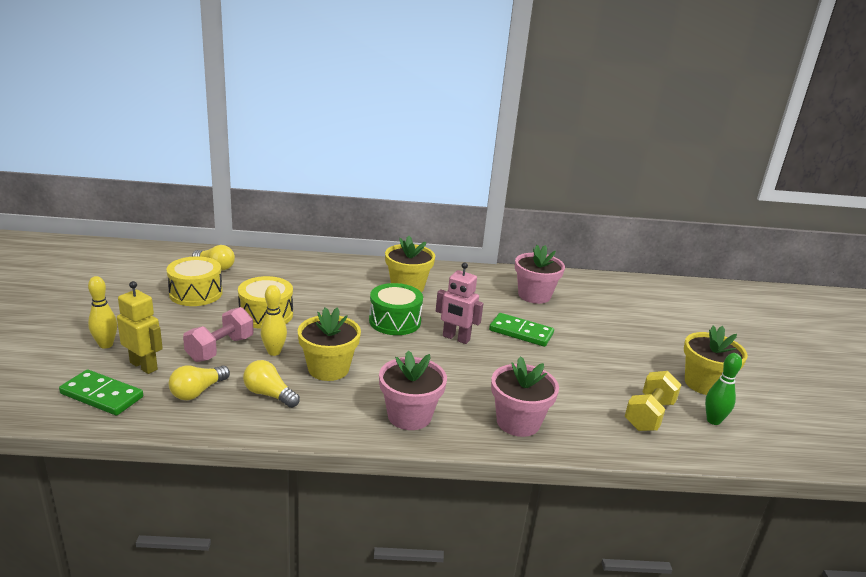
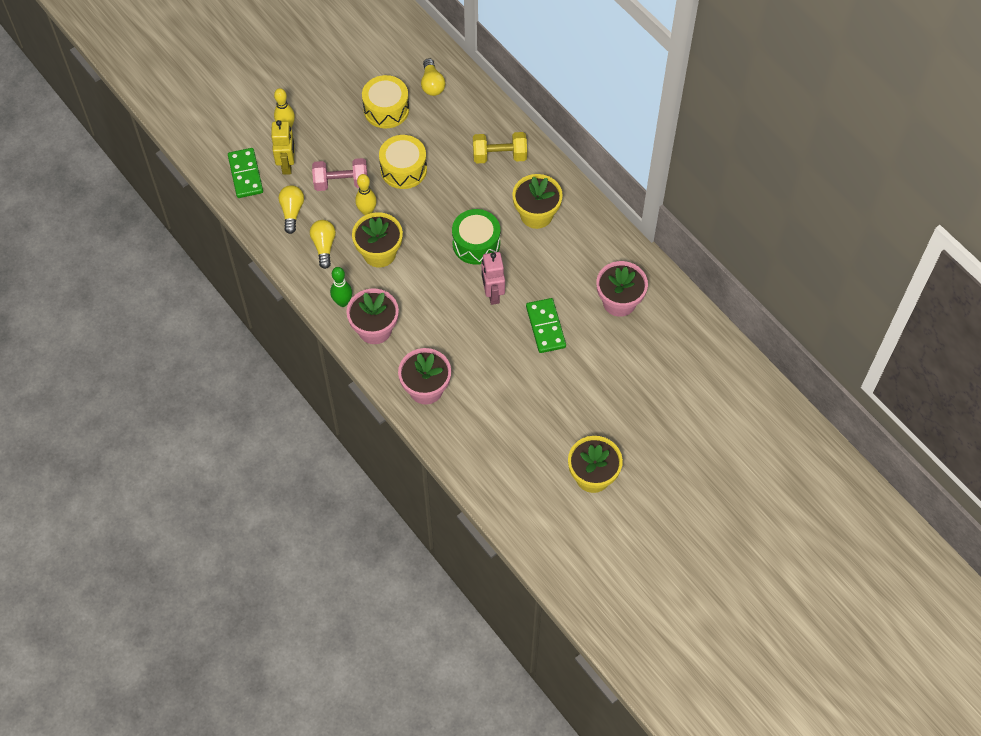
camera: 55 degrees right, 35 degrees up
yellow light bulb [169,365,230,400] -> yellow light bulb turned 90 degrees clockwise [279,185,304,234]
yellow dumbbell [625,371,681,431] -> yellow dumbbell moved to [473,132,527,163]
green bowling pin [705,353,742,425] -> green bowling pin moved to [330,267,352,307]

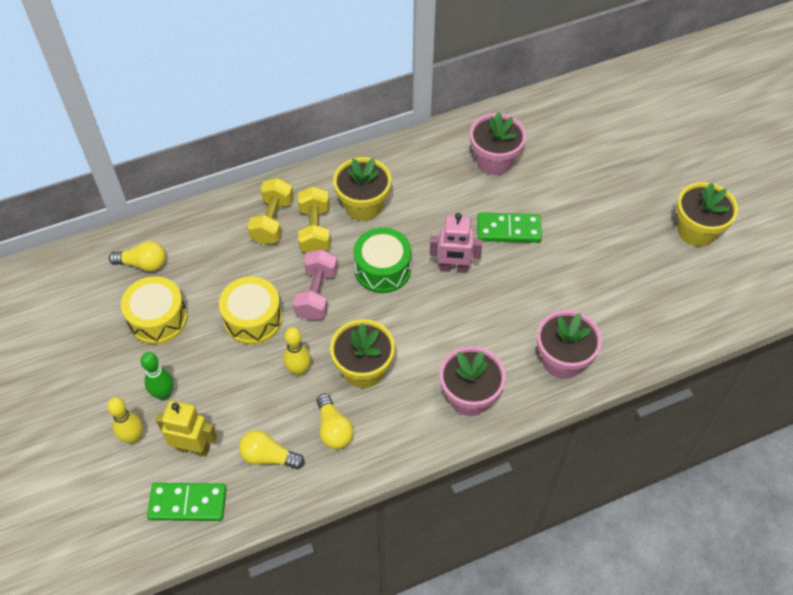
camera: 75 degrees left, 5 degrees down
yellow light bulb [310,220,336,269] -> yellow light bulb turned 120 degrees counterclockwise [317,393,354,449]
pink dumbbell [312,158,368,191] -> pink dumbbell moved to [293,249,338,321]
green bowling pin [330,267,352,307] -> green bowling pin moved to [141,352,173,400]
none -> yellow dumbbell [298,186,330,252]

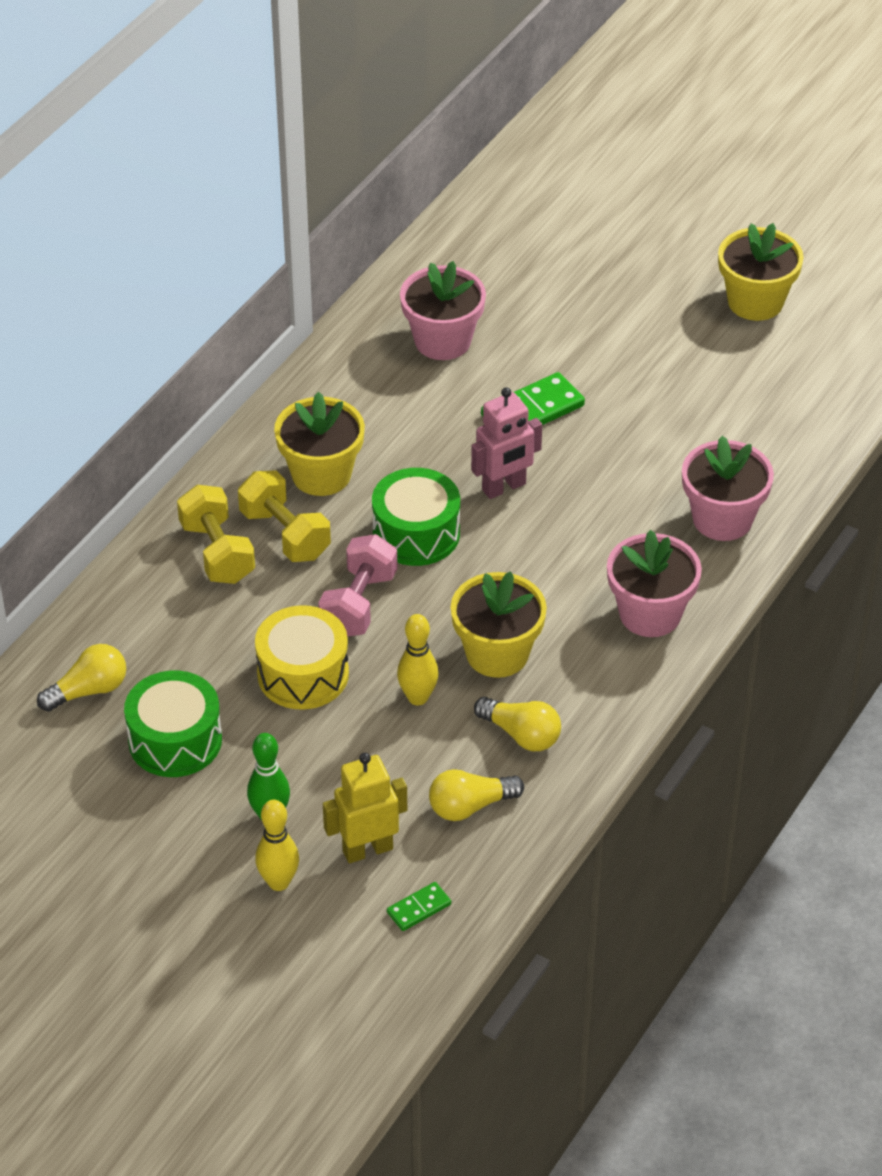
camera: 35 degrees left, 10 degrees down
yellow drum [121,276,188,344] -> green drum [124,671,222,777]
green domino [147,483,227,521] -> green domino [387,882,451,931], size x0.53
pink dumbbell [293,249,338,321] -> pink dumbbell turned 45 degrees clockwise [318,534,398,637]

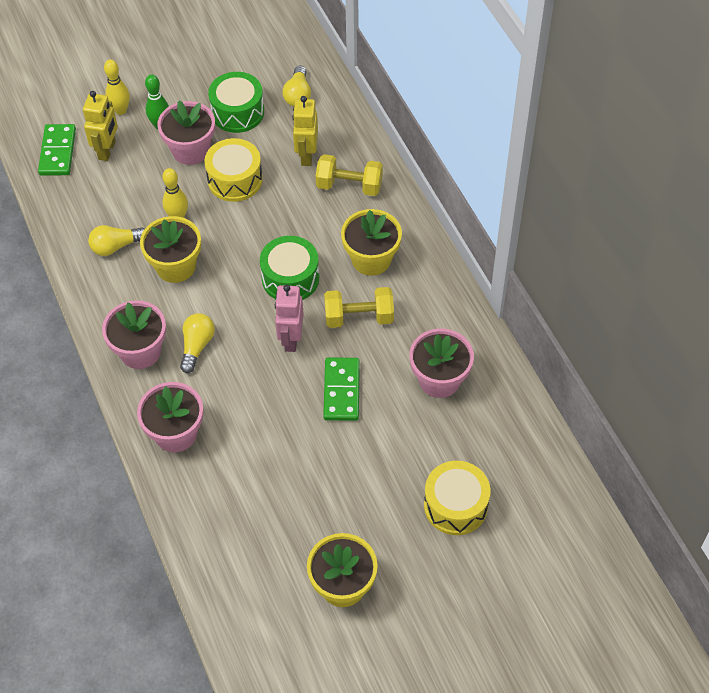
camera: 125 degrees right, 10 degrees up
yellow dumbbell [238,470,331,562] -> yellow dumbbell moved to [324,287,394,328]
pink dumbbell [318,534,398,637] -> none
green domino [387,882,451,931] -> green domino [38,124,76,176], size x1.88
yellow light bulb [429,769,524,821] -> yellow light bulb moved to [180,313,215,373]
none -> pink flower pot [158,101,215,165]
none -> yellow robot [292,96,318,166]
none -> yellow drum [424,461,490,535]

